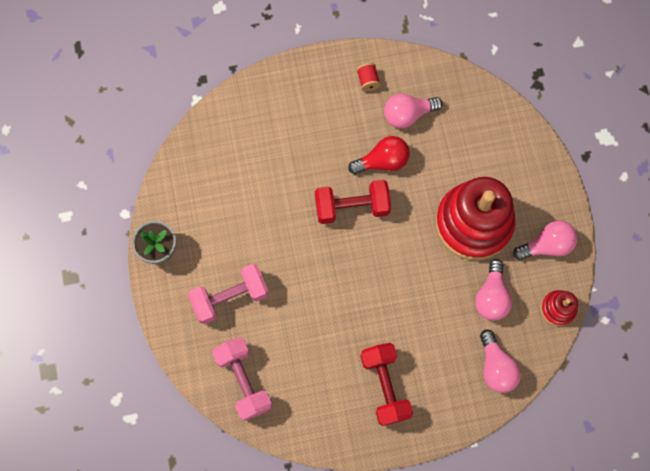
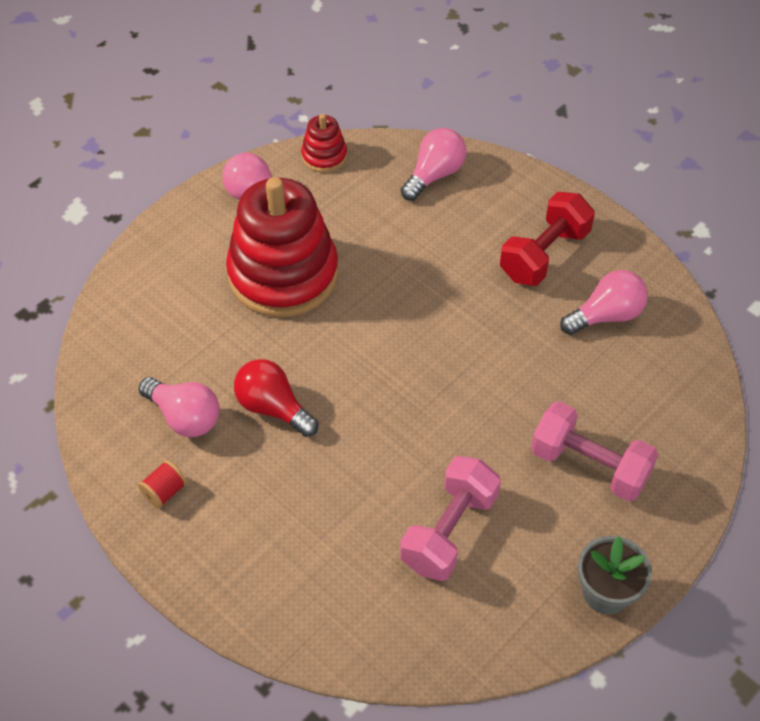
camera: 125 degrees left, 20 degrees down
pink dumbbell [212,337,273,421] -> pink dumbbell moved to [400,456,501,581]
red dumbbell [315,180,391,224] -> none
pink light bulb [475,259,512,321] -> pink light bulb moved to [560,270,648,335]

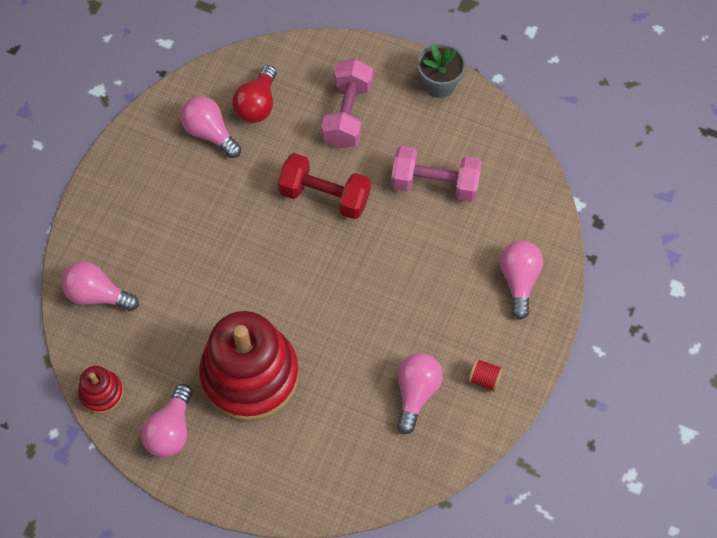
camera: 110 degrees left, 10 degrees up
red light bulb [234,359,318,437] -> red light bulb moved to [232,65,277,123]
red dumbbell [500,192,595,286] -> red dumbbell moved to [278,153,371,219]
none -> pink light bulb [500,240,543,320]

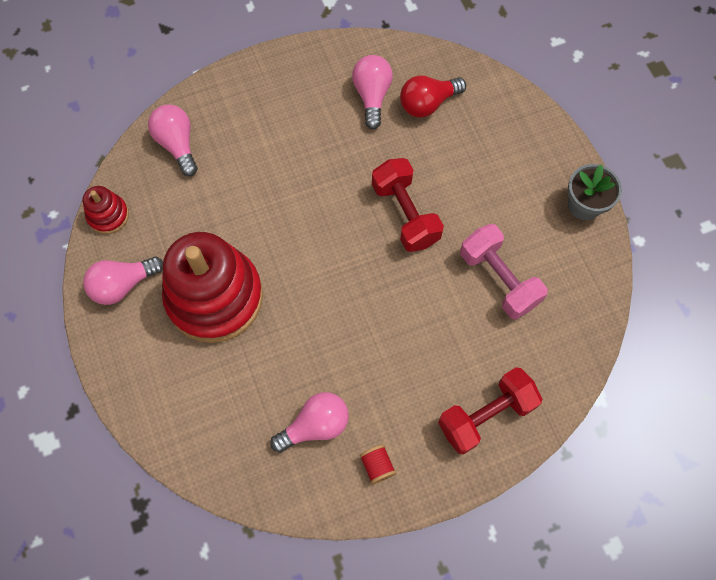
camera: 45 degrees right, 5 degrees up
pink dumbbell [322,59,373,148] -> none
pink light bulb [500,240,543,320] -> red dumbbell [438,367,542,454]

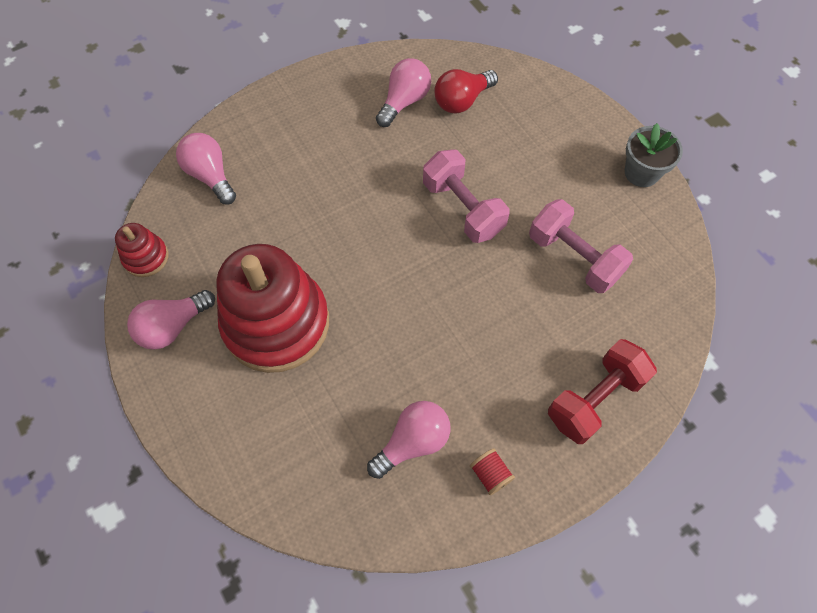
camera: 10 degrees left, 5 degrees down
pink light bulb [352,55,393,129] -> pink light bulb turned 45 degrees clockwise [376,58,431,127]
red dumbbell [372,158,444,252] -> pink dumbbell [423,149,509,243]

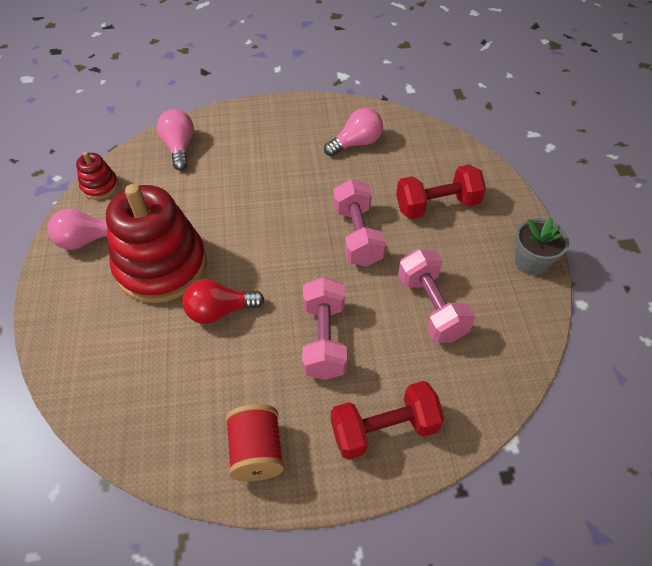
camera: 25 degrees right, 10 degrees down
pink light bulb [367,401,450,479] -> none
red light bulb [435,69,498,113] -> red light bulb moved to [182,279,264,324]
red spool [470,448,515,495] -> red spool [226,404,284,482], size x1.79
none -> pink dumbbell [302,277,347,380]
none -> red dumbbell [396,164,486,219]

